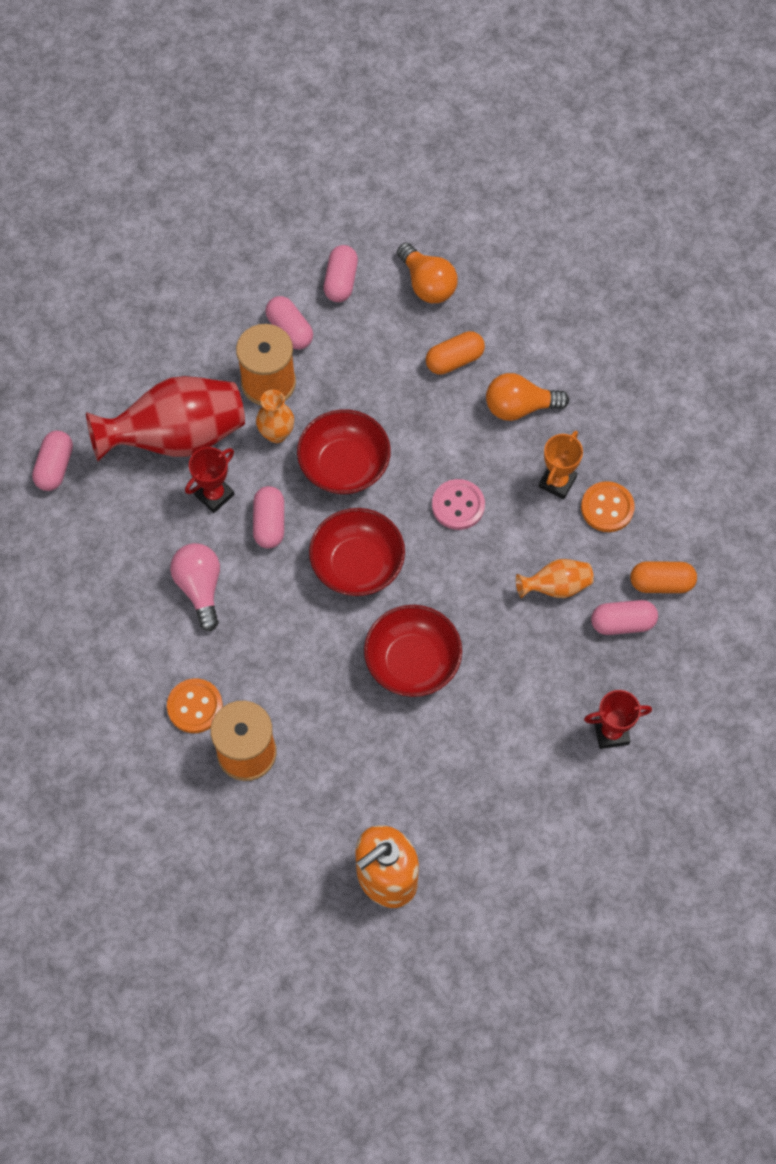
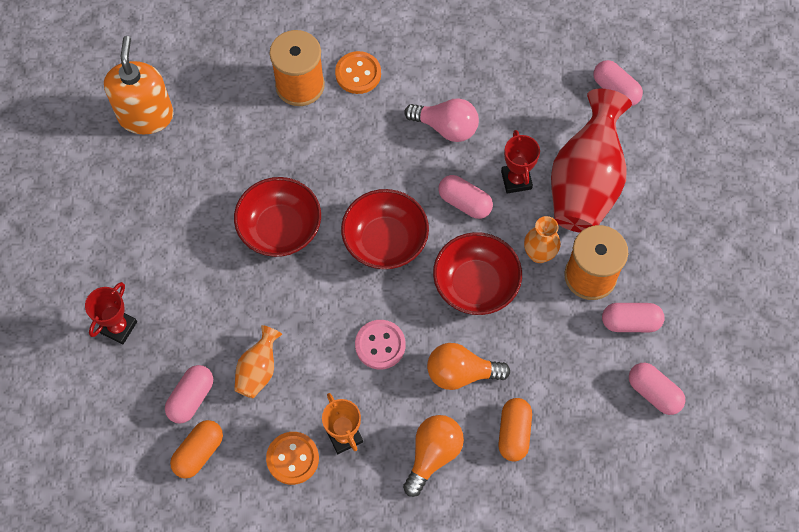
camera: 125 degrees right, 0 degrees up
orange light bulb [397,243,457,303] -> orange light bulb moved to [427,343,510,390]

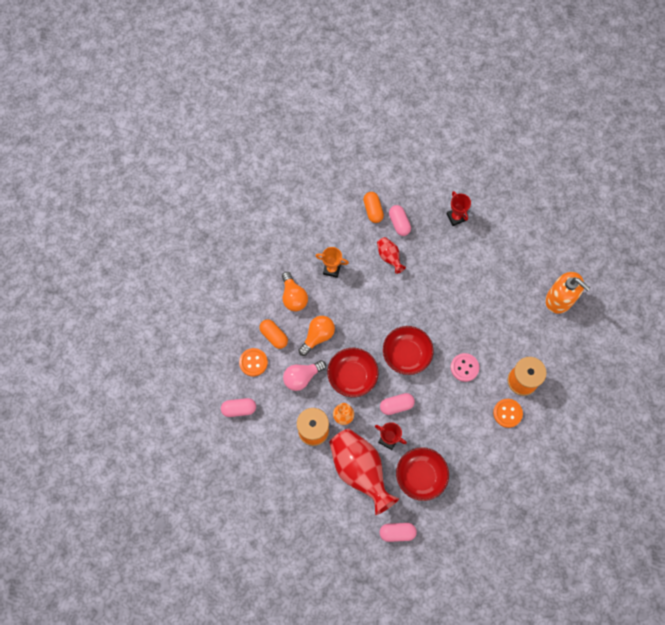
camera: 130 degrees right, 5 degrees up
red bowl [234,177,321,257] -> red bowl moved to [396,447,449,501]
orange vase [234,325,282,398] -> red vase [377,237,406,274]
orange button [266,432,319,485] -> orange button moved to [239,348,268,376]
pink button [355,320,406,370] -> pink button moved to [451,353,479,382]
pink light bulb [404,98,479,142] -> pink light bulb moved to [283,360,326,391]
pink capsule [602,303,665,332] -> none

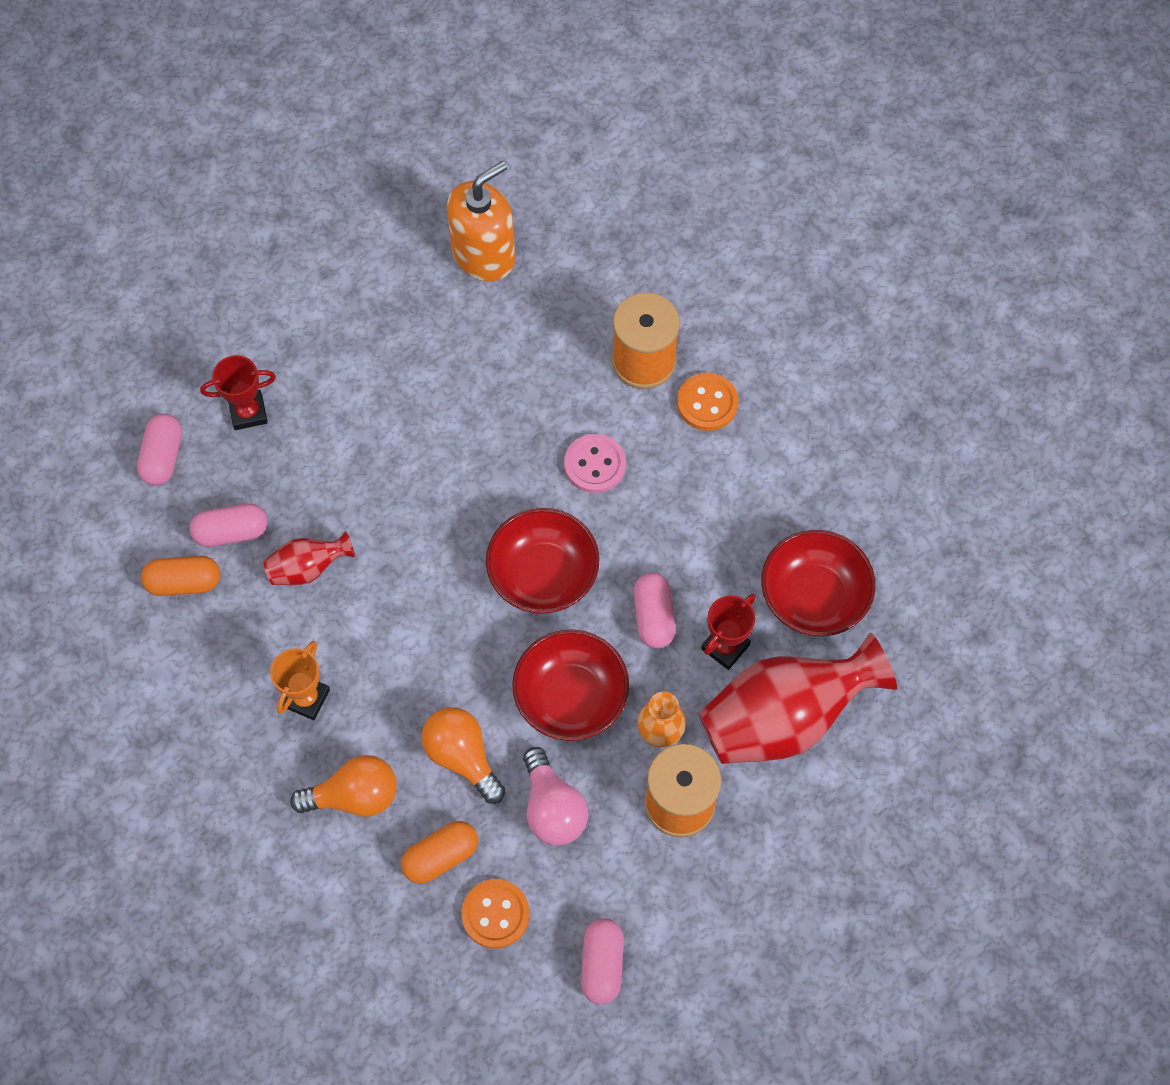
camera: 80 degrees left, 5 degrees down
pink capsule [380,523,417,542] -> pink capsule moved to [137,414,182,486]

